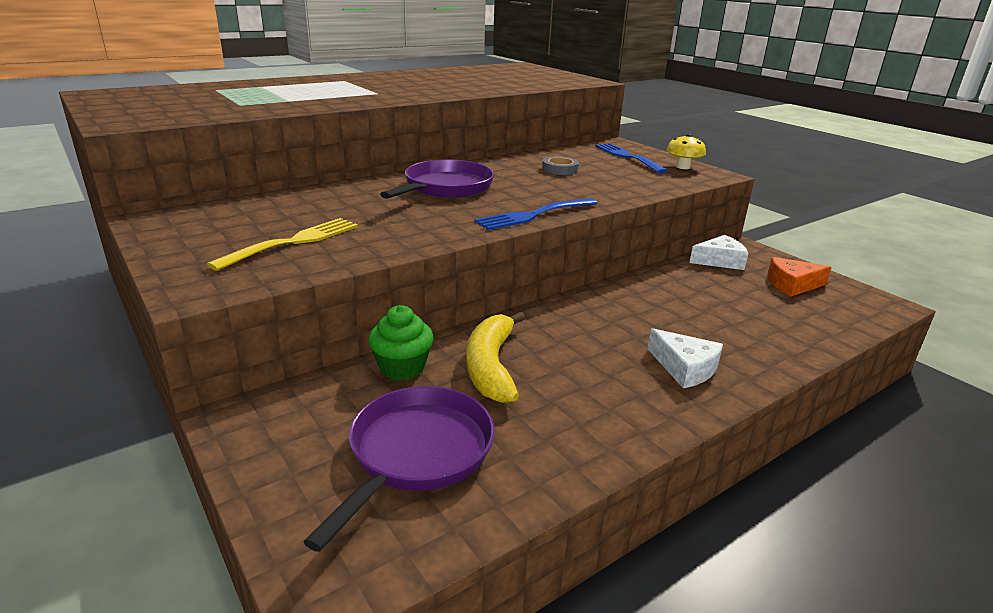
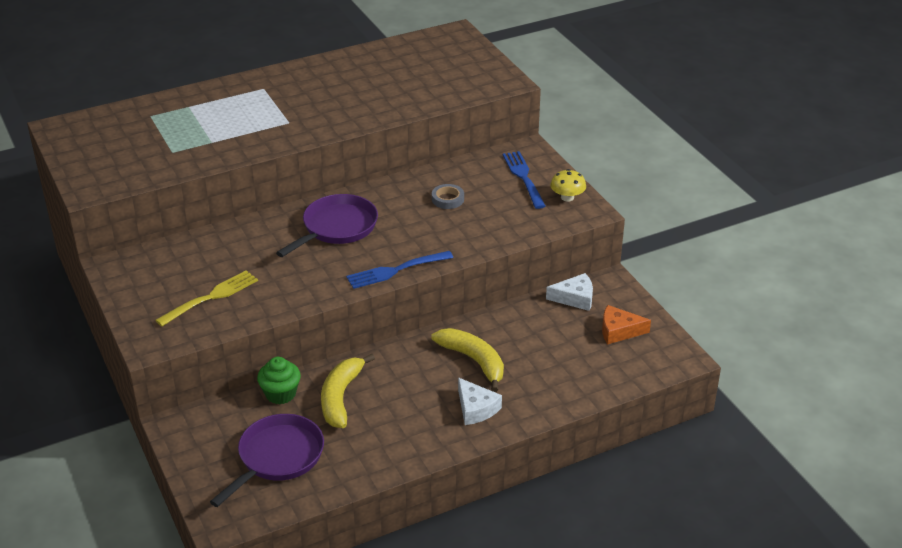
camera: 10 degrees right, 10 degrees up
none -> yellow banana [431,328,504,392]

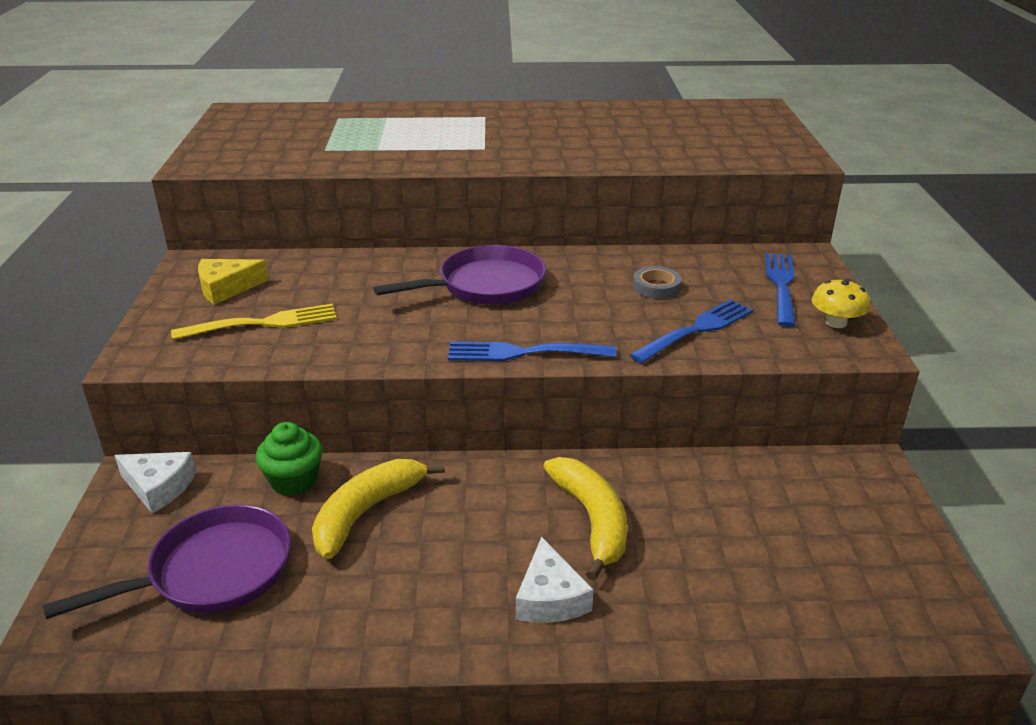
camera: 25 degrees right, 5 degrees down
white cheese [546,273,593,311] -> white cheese moved to [114,452,196,513]
orange cheese [602,305,651,344] -> none
none -> yellow cheese [198,259,269,305]
none -> blue fork [630,299,753,364]

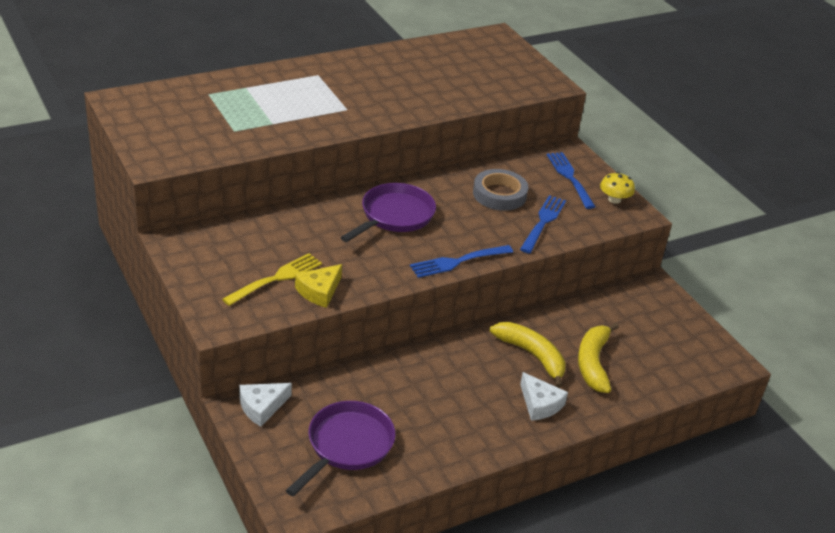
camera: 30 degrees left, 5 degrees up
white cheese [114,452,196,513] -> white cheese turned 150 degrees clockwise [239,383,292,427]
yellow cheese [198,259,269,305] -> yellow cheese moved to [295,264,342,308]
green cupcake [256,422,323,496] -> none
yellow banana [312,459,445,559] -> yellow banana moved to [578,323,619,393]
grey tape [633,266,682,299] -> grey tape [473,169,528,211], size x1.70

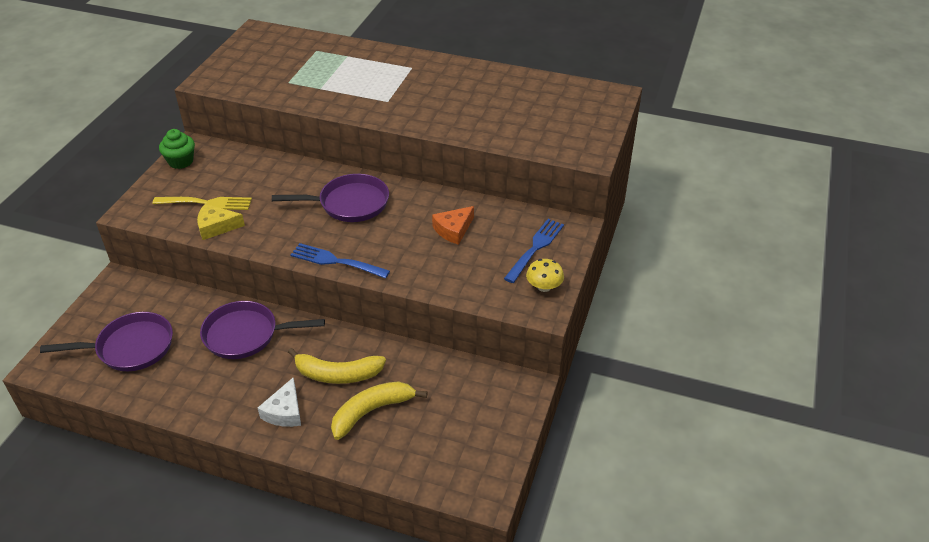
camera: 50 degrees right, 5 degrees up
white cheese [239,383,292,427] -> none
grey tape [473,169,528,211] -> orange cheese [432,206,474,245]
yellow banana [490,322,565,388] -> yellow banana turned 90 degrees clockwise [288,348,386,384]
blue fork [520,195,566,253] -> none
none -> green cupcake [159,129,195,169]
none -> purple pan [200,301,325,359]

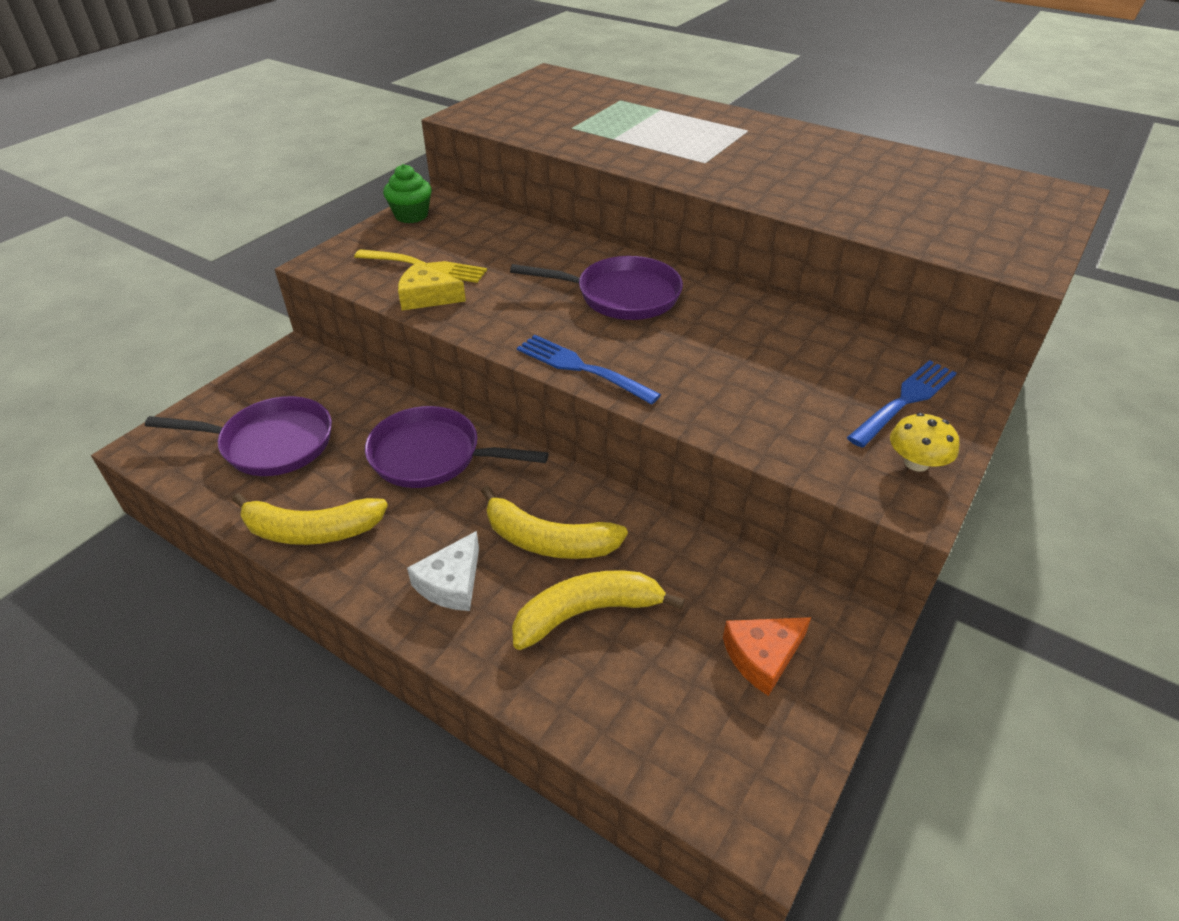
camera: 15 degrees right, 0 degrees up
orange cheese [432,206,474,245] -> orange cheese moved to [723,617,811,696]
none -> yellow banana [232,493,388,545]

